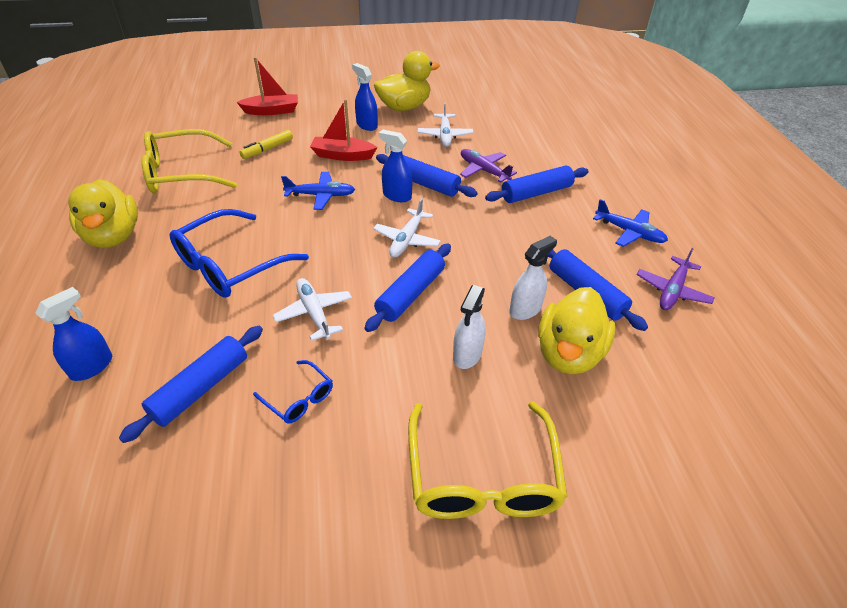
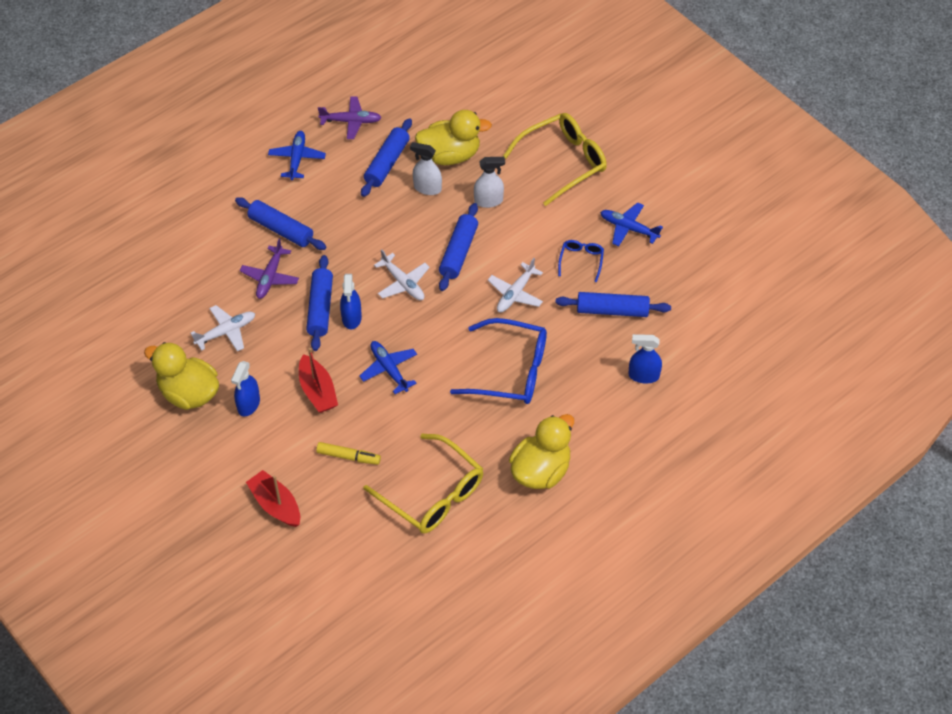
camera: 120 degrees left, 10 degrees up
blue rolling pin [365,244,451,332] -> blue rolling pin turned 75 degrees counterclockwise [439,203,478,291]
white plane [373,198,441,257] -> white plane turned 60 degrees clockwise [374,249,430,300]
none -> blue plane [600,202,663,246]

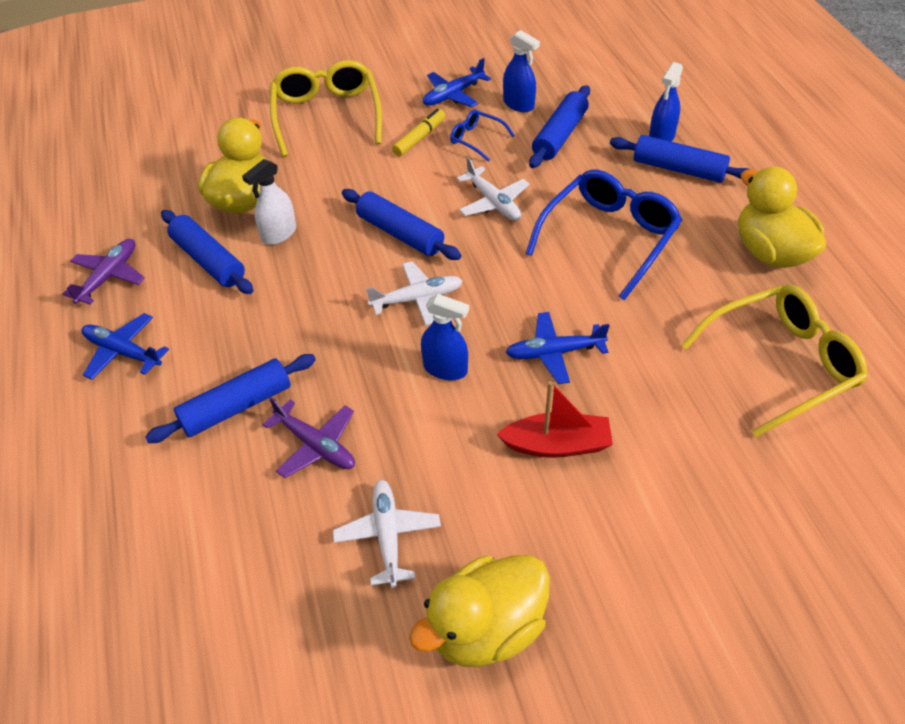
camera: 65 degrees left, 5 degrees down
blue spray bottle [231,361,260,417] -> blue spray bottle moved to [503,30,540,112]
red boat [246,470,300,527] -> none
blue rolling pin [306,255,333,351] -> blue rolling pin moved to [610,135,749,183]
yellow marker [316,442,381,465] -> yellow marker moved to [392,109,445,156]
white spray bottle [474,157,505,208] -> none

